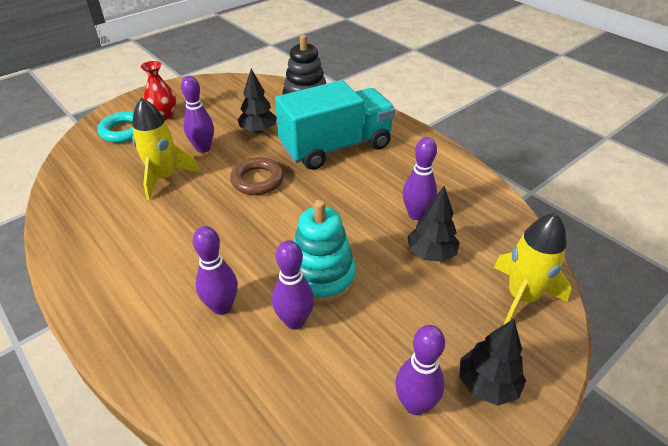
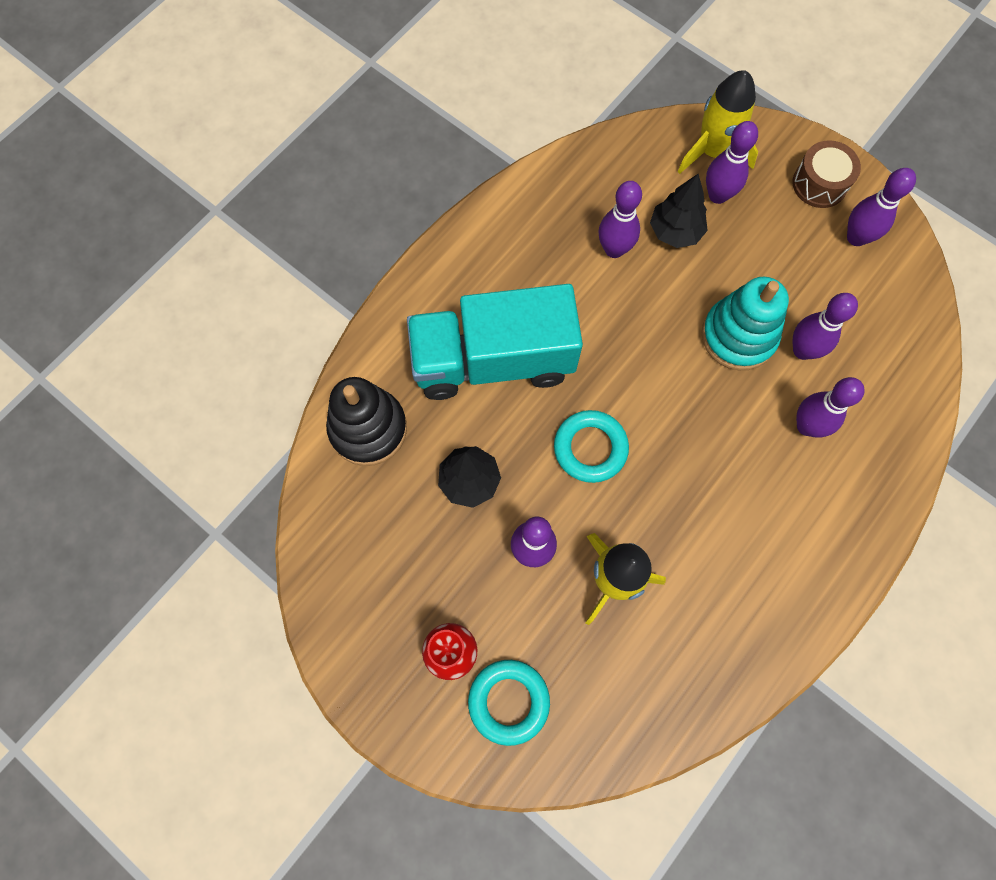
camera: 100 degrees left, 30 degrees up
brown ring [230,157,284,195] -> turquoise ring [554,410,629,483]
turquoise truck [275,80,395,170] -> turquoise truck turned 60 degrees counterclockwise [407,284,583,400]
black tree [460,319,526,406] -> brown drum [792,140,861,208]
none -> purple bowling pin [706,121,758,204]

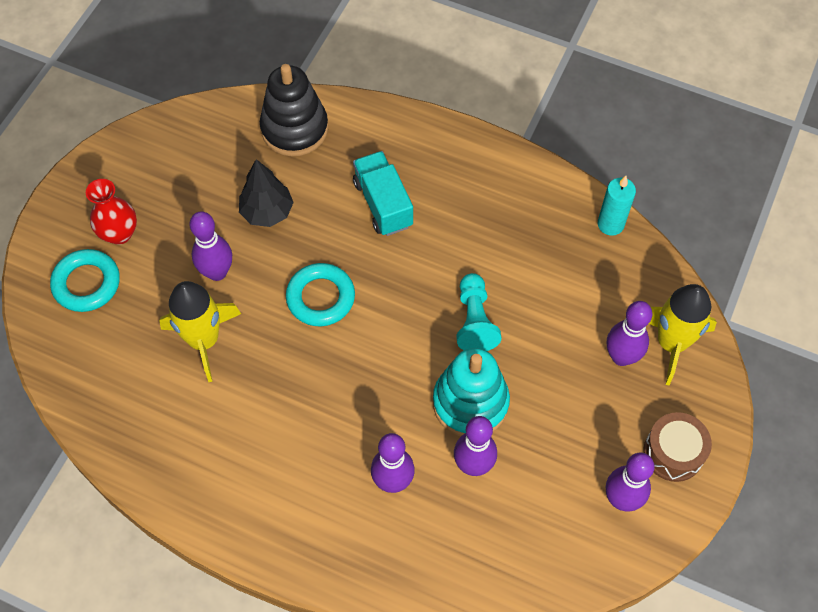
camera: 75 degrees right, 10 degrees down
turquoise truck [407,284,583,400] -> turquoise truck [353,151,413,236], size x0.56
purple bowling pin [598,181,642,258] -> none
black tree [650,174,708,248] -> none
none -> turquoise pawn [456,273,501,351]
none -> turquoise candle [598,176,636,236]

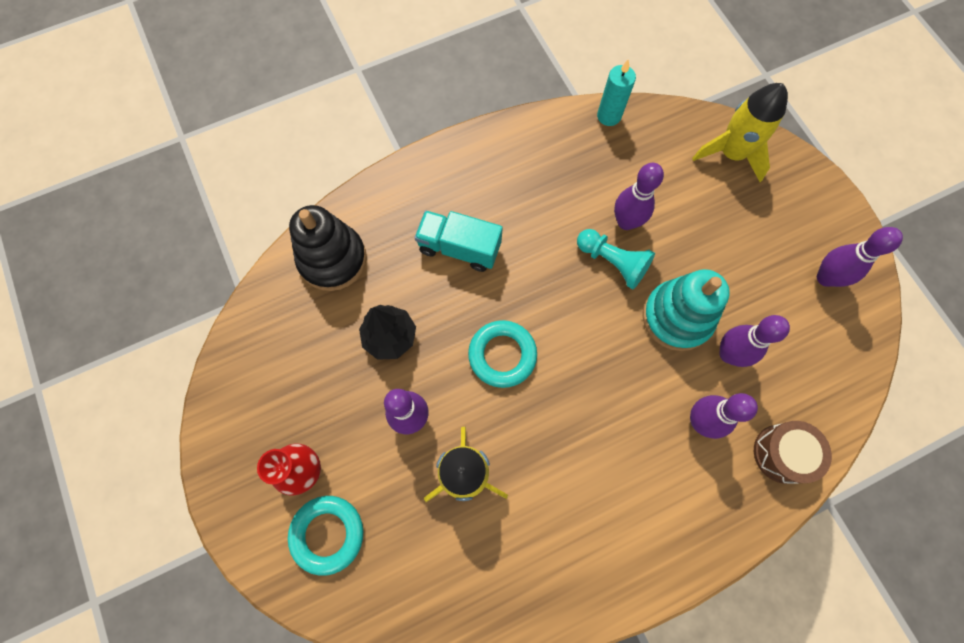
camera: 50 degrees left, 10 degrees up
purple bowling pin [607,301,652,366] -> purple bowling pin moved to [614,163,664,230]
brown drum [643,412,712,482] -> brown drum moved to [754,421,832,484]

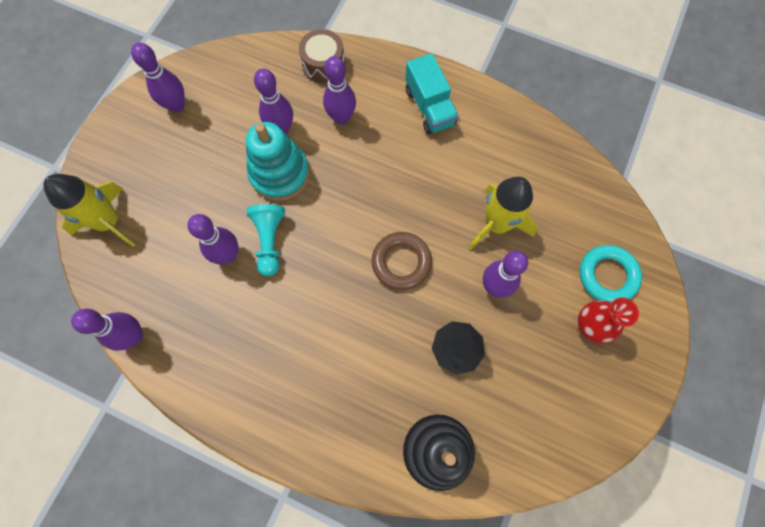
camera: 130 degrees left, 0 degrees up
turquoise truck [414,210,503,272] -> turquoise truck moved to [405,53,459,134]
turquoise ring [468,320,537,388] -> brown ring [372,232,432,290]
turquoise candle [597,59,636,126] -> purple bowling pin [71,309,143,351]

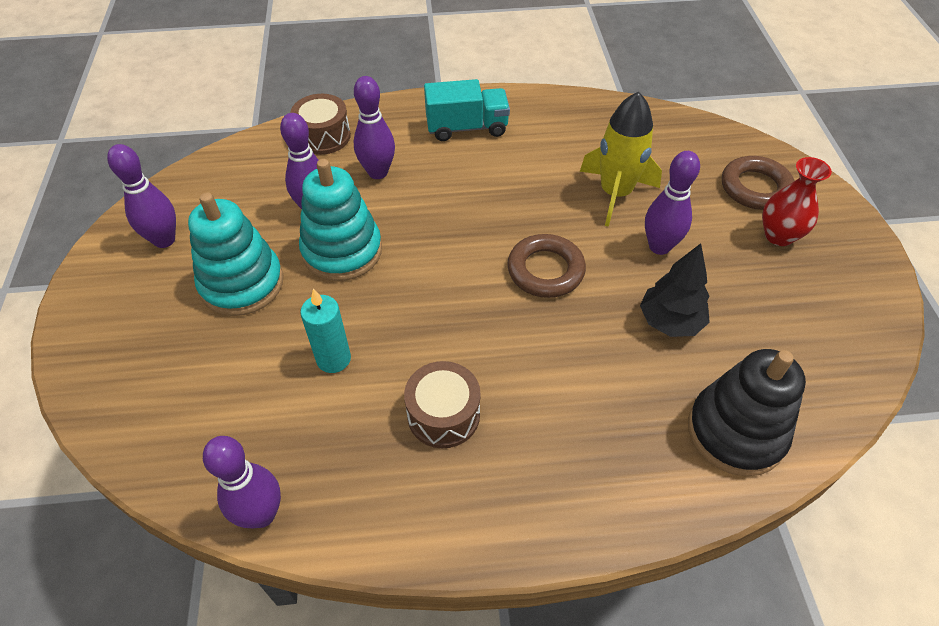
camera: 30 degrees left, 20 degrees down
yellow rocket [43,174,136,247] -> none
purple bowling pin [187,214,238,264] -> turquoise candle [300,288,351,373]
turquoise pawn [247,204,285,276] -> none
turquoise truck [405,53,459,134] -> turquoise truck turned 45 degrees counterclockwise [424,79,510,141]
turquoise ring [580,245,642,303] -> brown ring [722,156,795,210]
none -> turquoise stacking toy [188,193,283,316]
none -> brown drum [404,361,481,448]

